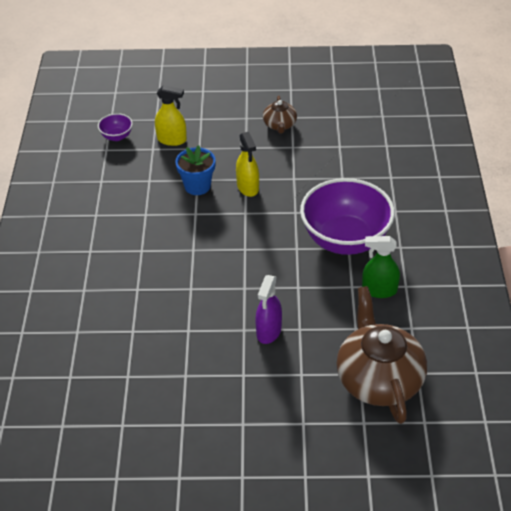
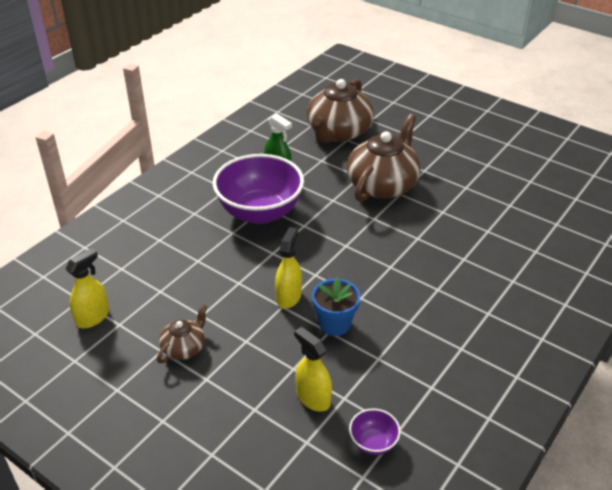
camera: 145 degrees left, 5 degrees down
purple spray bottle [255,275,282,344] -> brown teapot [347,114,421,202]
none -> yellow spray bottle [65,248,109,328]

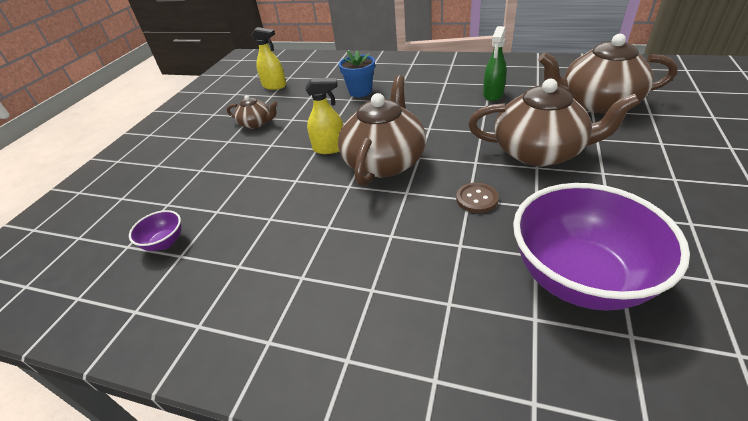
camera: 75 degrees right, 0 degrees up
purple bowl [213,154,304,224] -> purple bowl moved to [513,183,690,311]
yellow spray bottle [294,327,332,412] -> none
blue flower pot [312,277,360,336] -> blue flower pot moved to [339,51,375,97]
none -> brown teapot [338,75,426,186]
none -> brown button [456,183,499,213]

